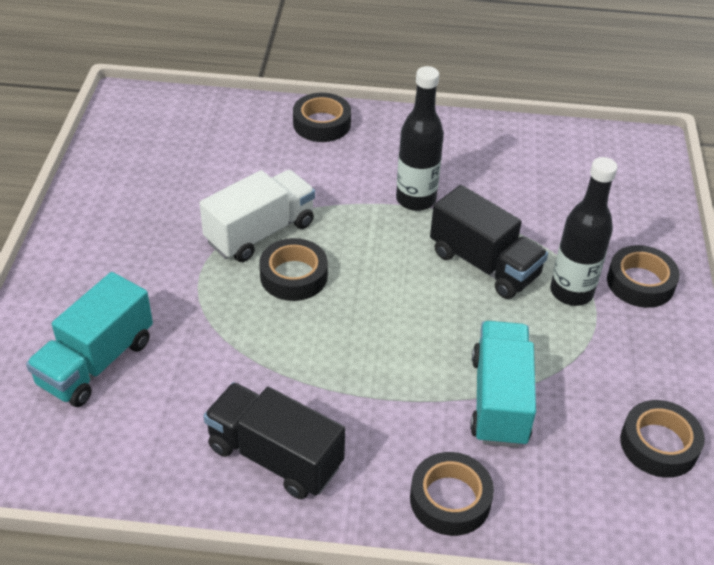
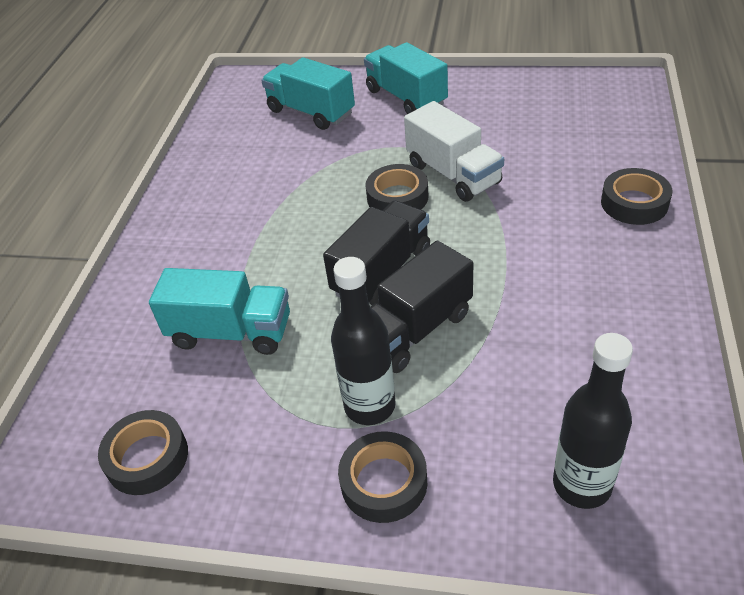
camera: 100 degrees right, 0 degrees up
black truck [204,382,345,499] -> black truck moved to [323,200,430,305]
black bottle [396,66,444,211] -> black bottle moved to [553,333,633,509]
black tape [410,452,494,536] -> none
none -> turquoise truck [364,42,448,114]

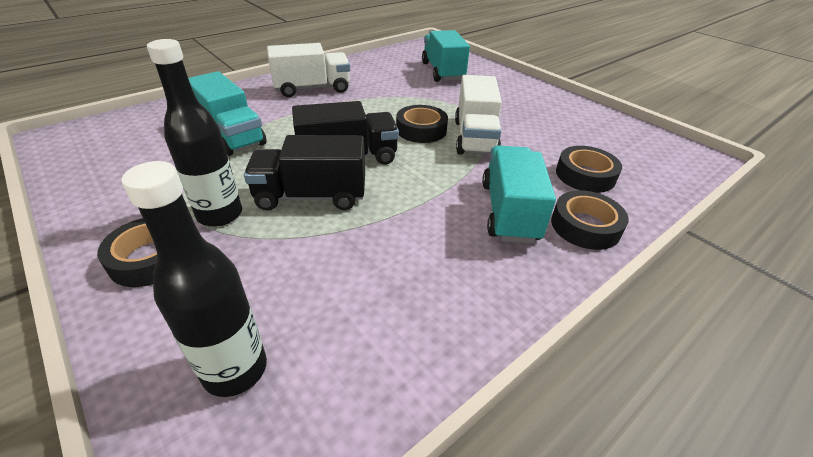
camera: 35 degrees right, 5 degrees down
black tape [98,410,188,495] -> black tape moved to [556,146,622,193]
turquoise truck [364,42,448,114] -> turquoise truck moved to [482,145,556,243]
none -> white truck [267,43,350,97]

